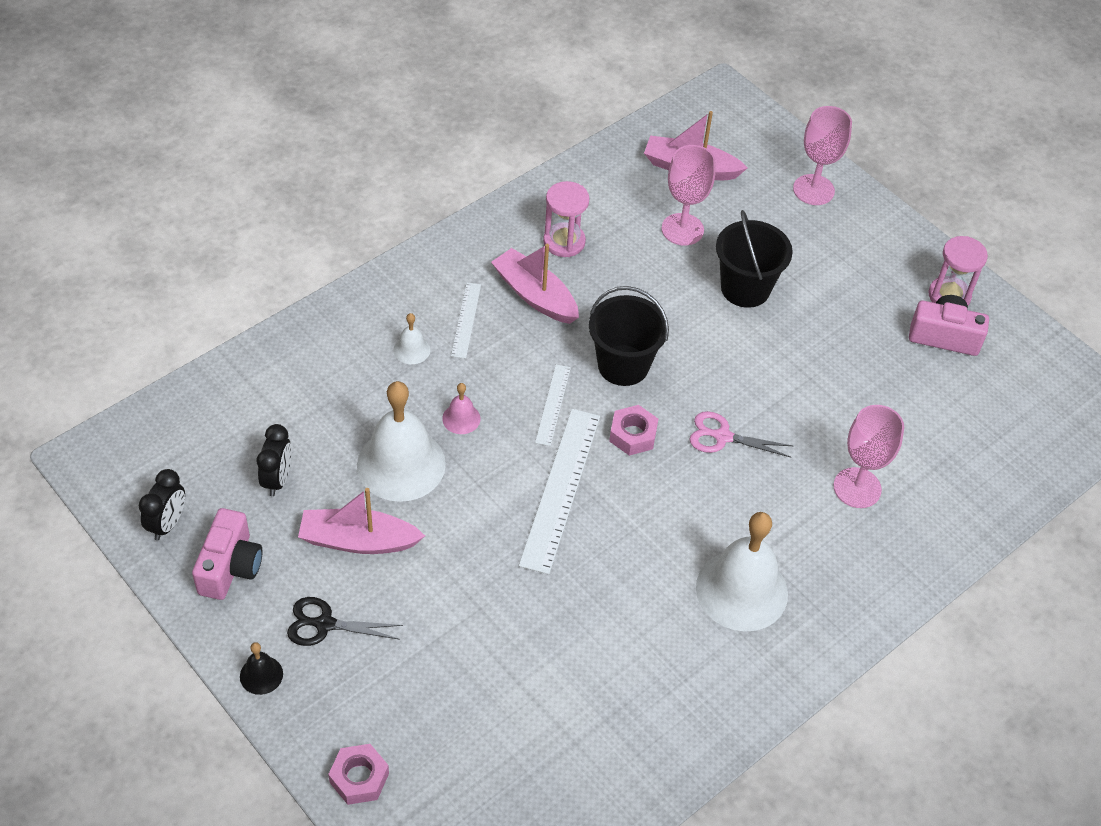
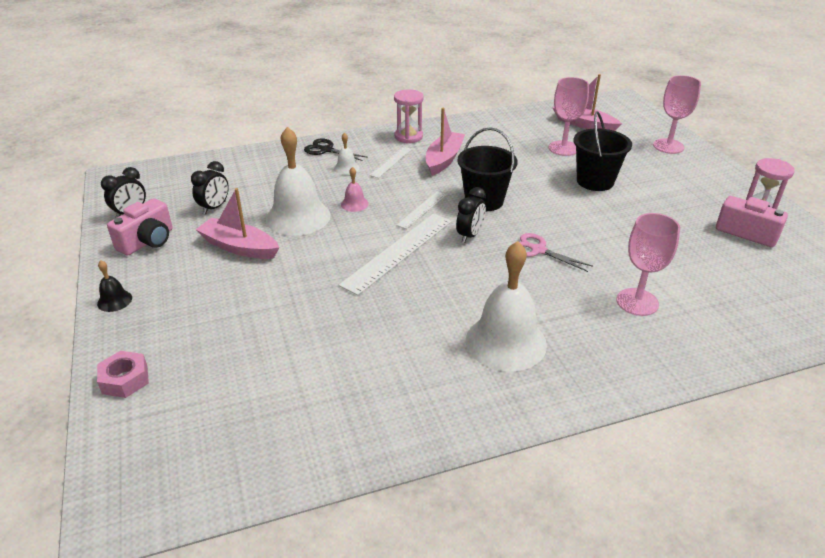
camera: 25 degrees right, 15 degrees down
black scissors [287,597,403,646] -> black scissors moved to [304,138,368,161]
pink boat [491,244,579,324] -> pink boat turned 45 degrees clockwise [426,108,465,176]
pink hourglass [543,181,590,257] -> pink hourglass moved to [394,89,423,143]
pink nut [609,405,658,456] -> black clock [456,187,486,243]

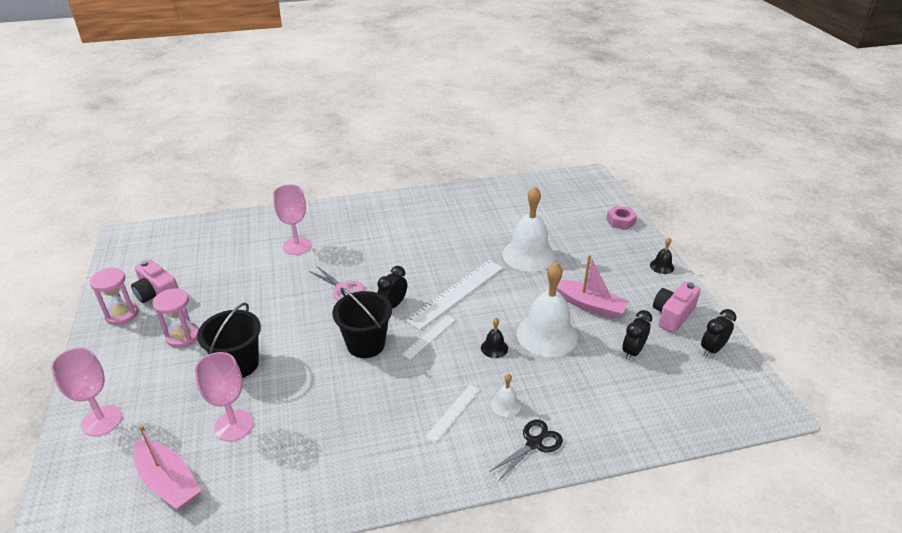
camera: 175 degrees left, 0 degrees up
black scissors [304,138,368,161] -> black scissors turned 75 degrees counterclockwise [489,420,563,481]
pink bell [341,167,369,212] -> black bell [481,318,508,358]
pink hourglass [394,89,423,143] -> pink hourglass moved to [153,288,199,348]
pink boat [426,108,465,176] -> none
white bell [466,241,547,371] -> white bell moved to [503,187,555,272]

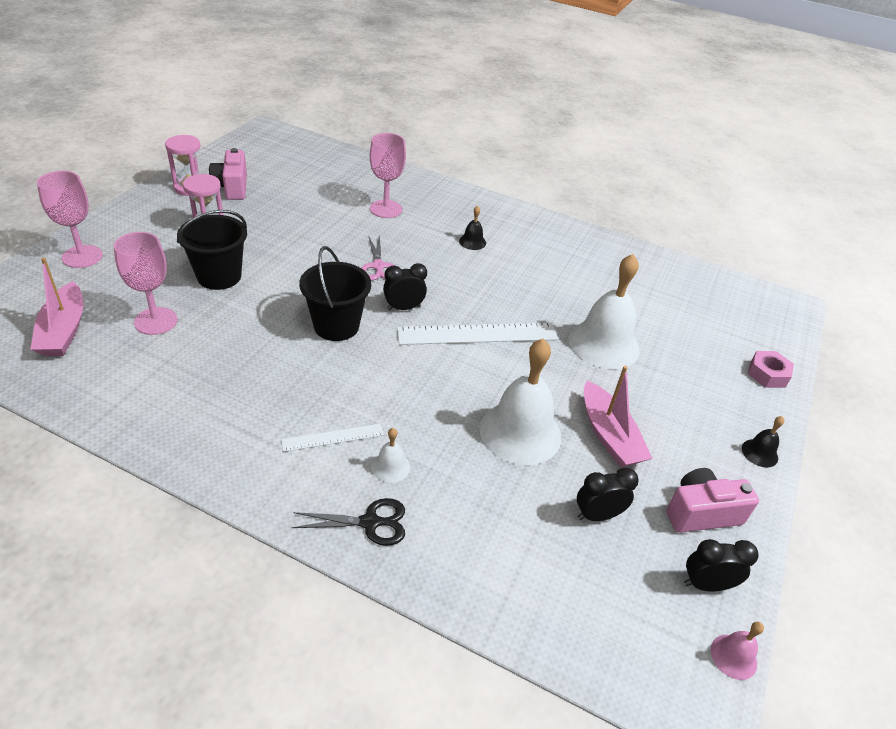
camera: 35 degrees right, 5 degrees up
white ruler [402,315,456,360] -> none
black bell [481,318,508,358] -> black bell moved to [459,206,486,250]
none -> pink bell [711,622,764,680]

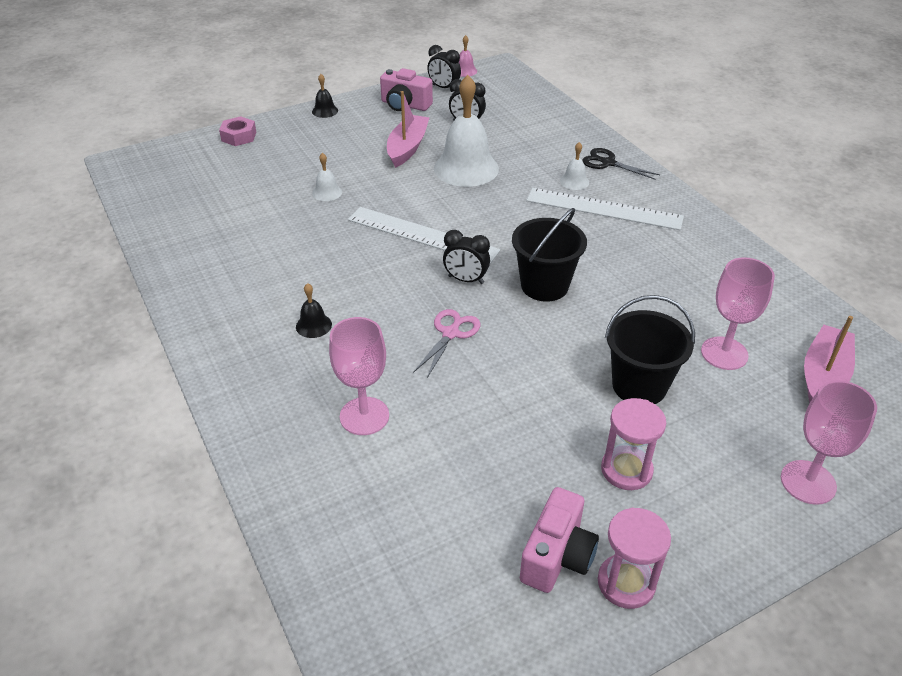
camera: 140 degrees left, 0 degrees up
white ruler [281,424,384,452] -> white ruler [526,188,684,230], size x1.89
white bell [569,254,640,369] -> white bell [312,153,342,201], size x0.44

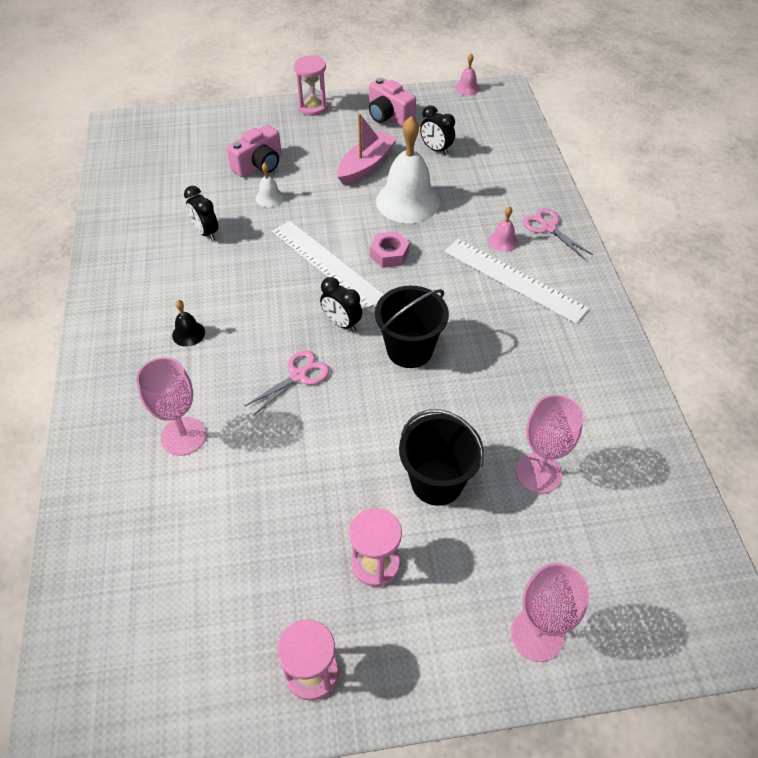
camera: 20 degrees right, 10 degrees up
pink nut [219,116,256,146] -> pink nut moved to [370,231,410,268]
black bell [312,74,338,118] -> pink hourglass [294,55,328,116]
black clock [427,45,461,88] -> black clock moved to [184,186,218,241]
pink camera [520,487,599,593] -> pink camera moved to [227,125,282,177]
white bell [560,142,589,190] -> pink bell [488,206,518,252]
black scissors [582,148,660,180] -> pink scissors [523,208,593,259]
pink boat [804,316,855,402] -> none

